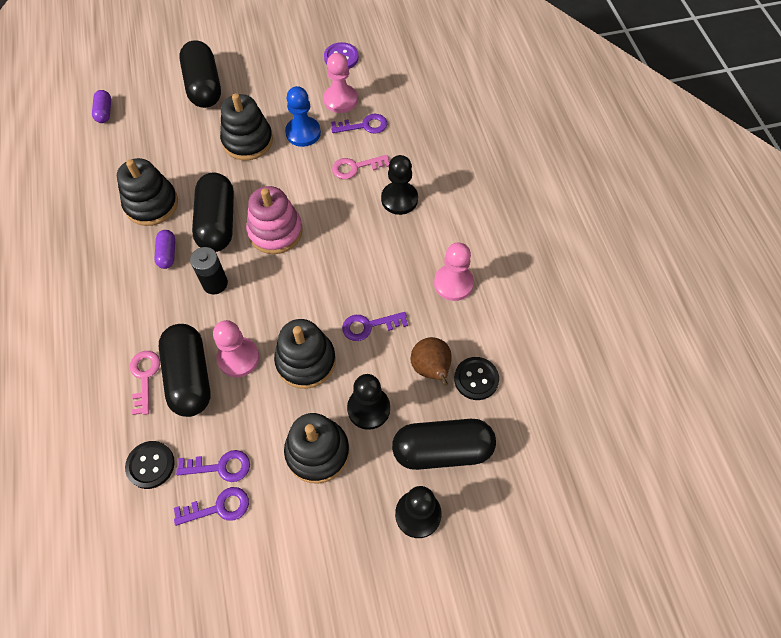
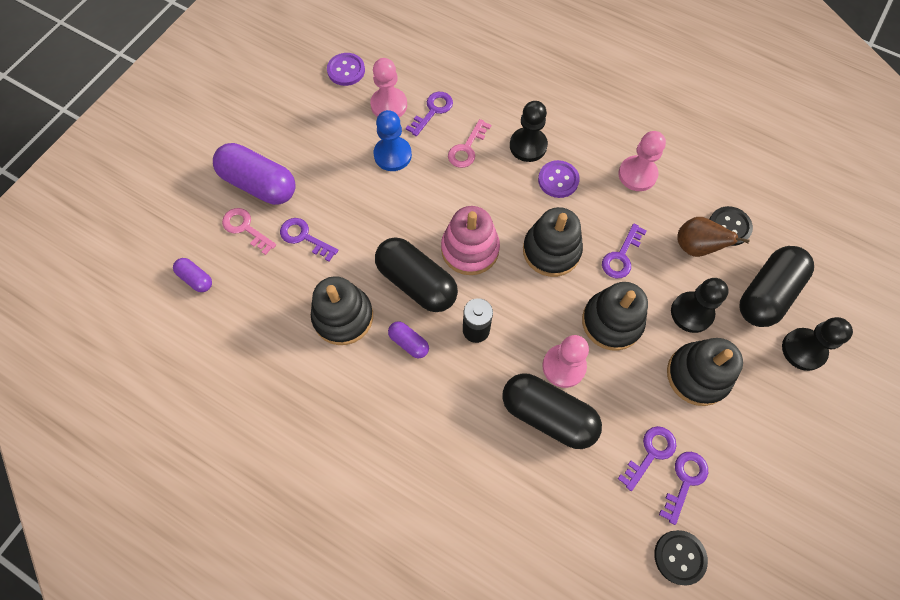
camera: 45 degrees left, 5 degrees up
black button [125,441,175,489] -> black button moved to [654,530,708,586]
pink key [130,351,160,415] -> pink key moved to [222,208,276,255]
black capsule [179,40,221,108] -> purple capsule [213,143,296,205]
black stacking toy [220,93,273,160] -> black stacking toy moved to [523,207,583,277]
none -> purple key [280,218,338,262]
none -> purple button [538,160,580,198]

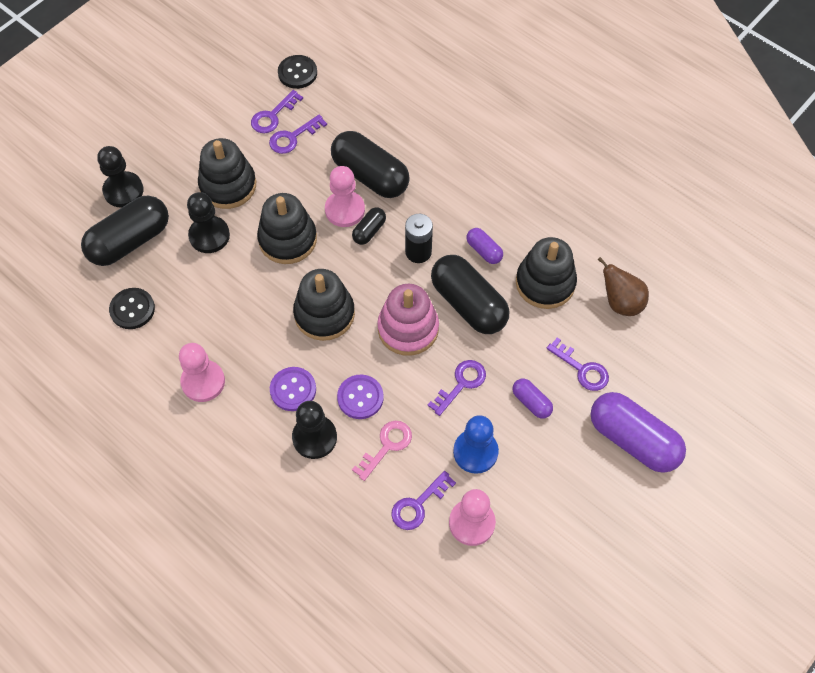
camera: 170 degrees left, 5 degrees down
purple capsule [173,258,212,292] -> purple capsule moved to [513,379,553,419]
pink key [222,208,276,255] -> none
purple button [327,53,365,86] -> purple button moved to [337,375,384,419]
purple key [602,224,647,278] -> purple key moved to [428,360,486,416]
brown pear [677,217,750,257] -> brown pear moved to [598,257,649,316]
none -> black capsule [352,208,386,245]

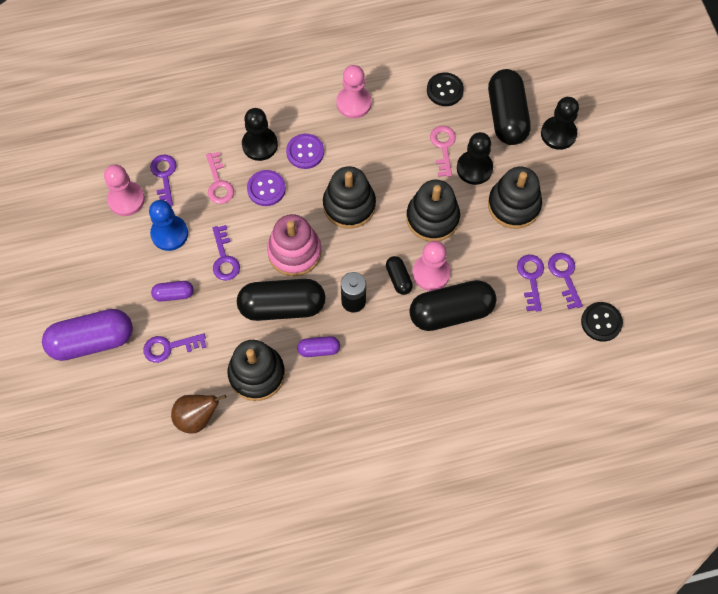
camera: 125 degrees right, 5 degrees up
none -> pink key [430,126,456,177]

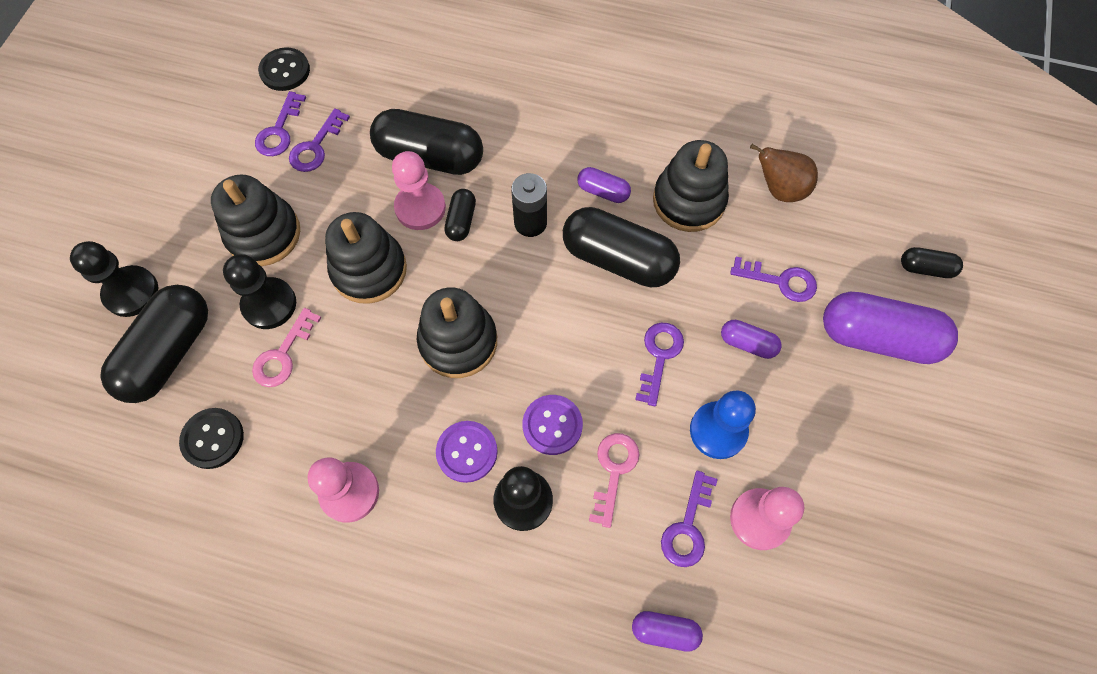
camera: 150 degrees left, 0 degrees up
pink stacking toy [267,214,322,276] -> none
none -> purple capsule [632,611,703,652]
none -> black capsule [901,247,963,278]

